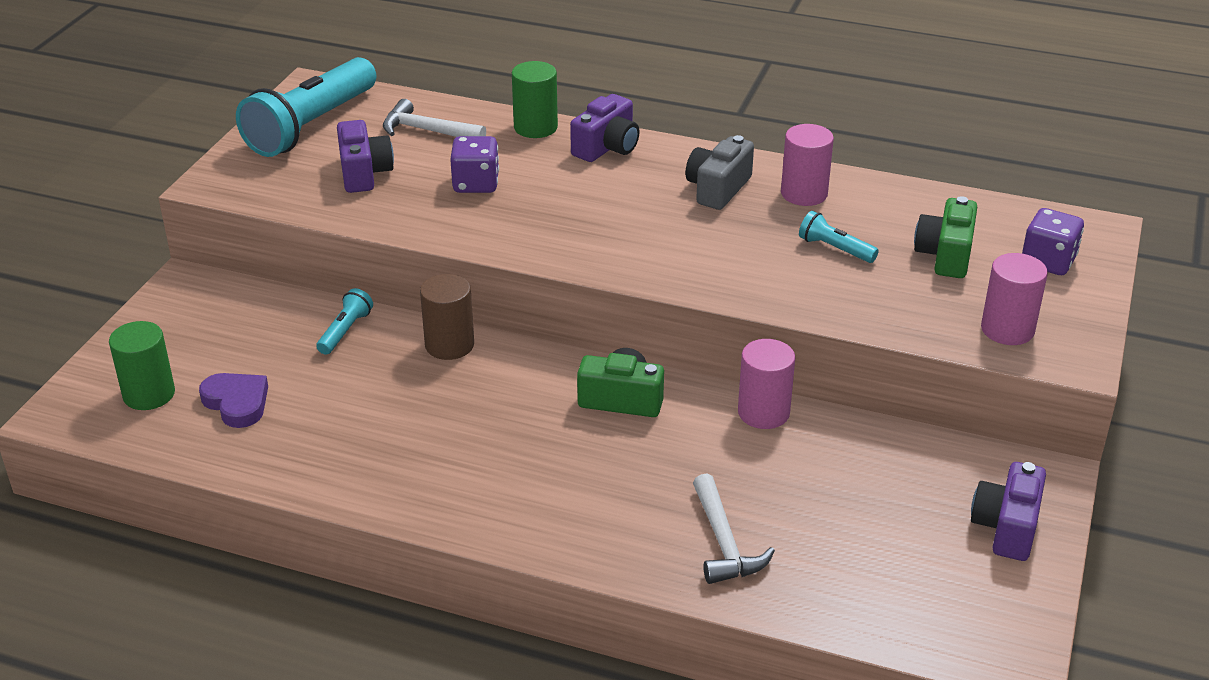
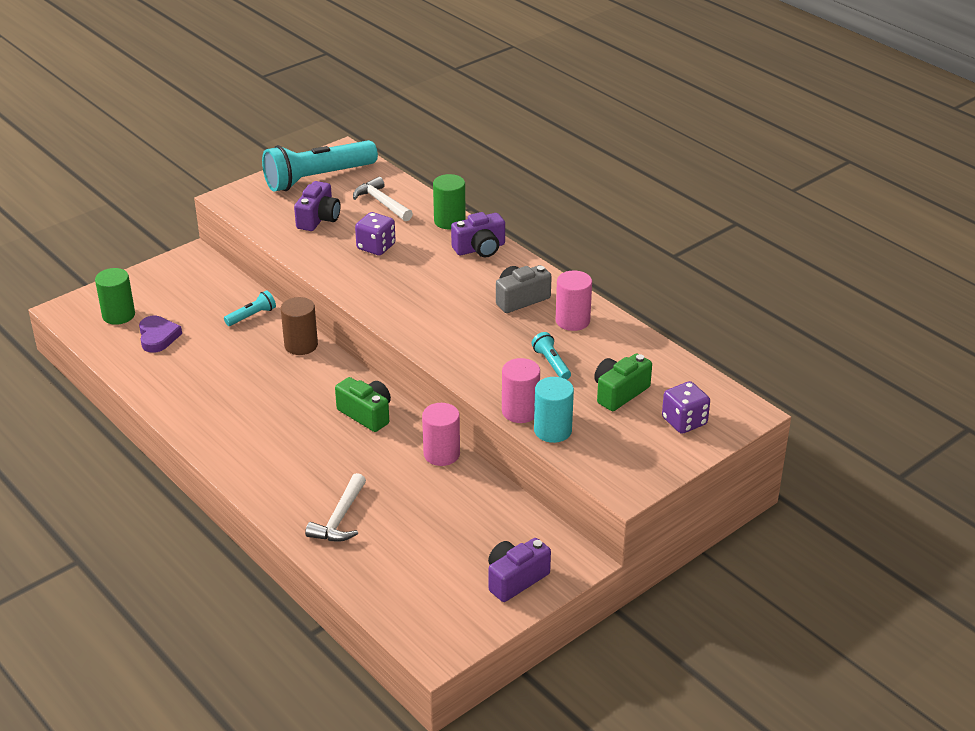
camera: 30 degrees right, 0 degrees up
pink cylinder [981,253,1048,345] -> pink cylinder moved to [502,358,540,423]
none -> turquoise cylinder [534,377,574,443]

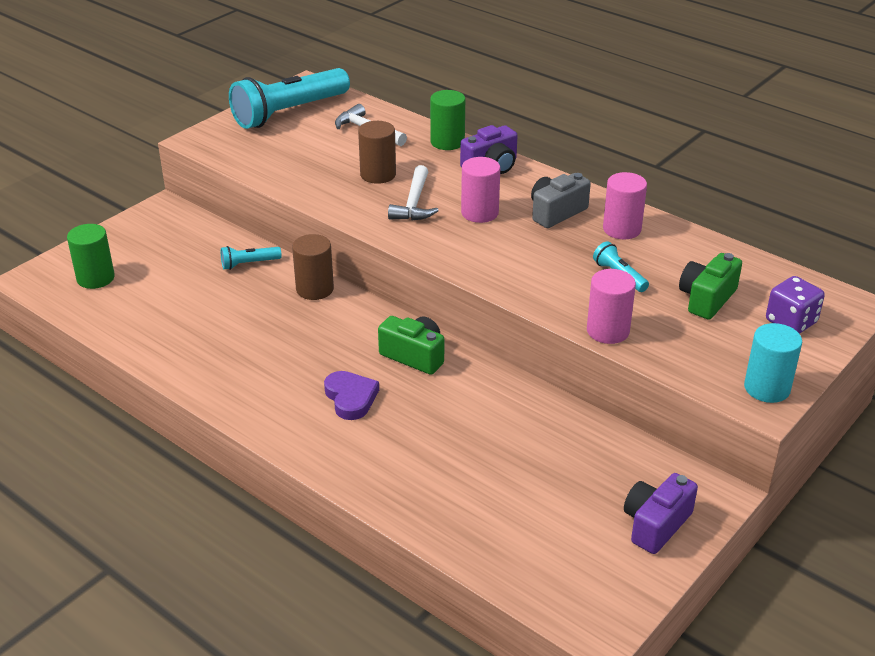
camera: 10 degrees left, 0 degrees up
purple heart [139,316,182,353] -> purple heart moved to [324,371,379,420]
turquoise flashlight [224,290,276,326] -> turquoise flashlight turned 150 degrees counterclockwise [221,246,282,270]
purple camera [294,181,340,231] -> none
white hammer [305,473,366,542] -> white hammer moved to [388,165,439,220]
purple dice [355,212,396,256] -> brown cylinder [358,121,396,184]
pink cylinder [422,403,460,466] -> pink cylinder moved to [461,157,500,223]
turquoise cylinder [534,377,574,443] -> turquoise cylinder moved to [744,323,802,403]

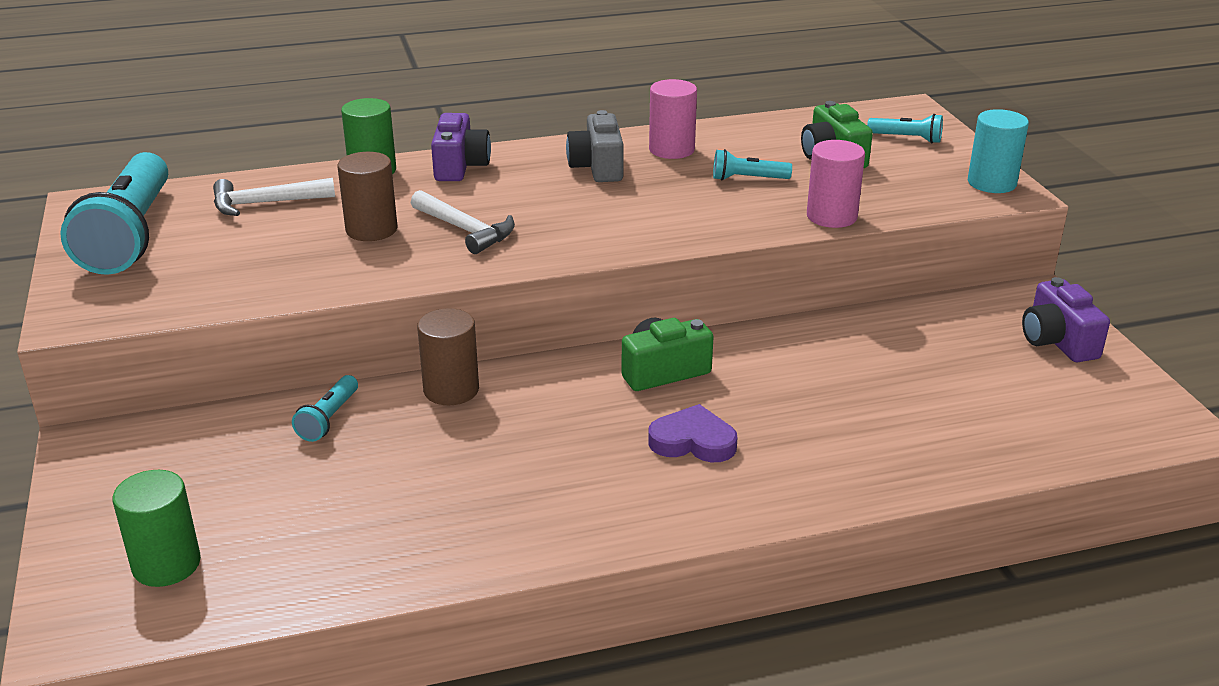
camera: 55 degrees left, 5 degrees down
pink cylinder [461,157,500,223] -> none
purple dice [766,276,825,334] -> turquoise flashlight [867,114,943,143]

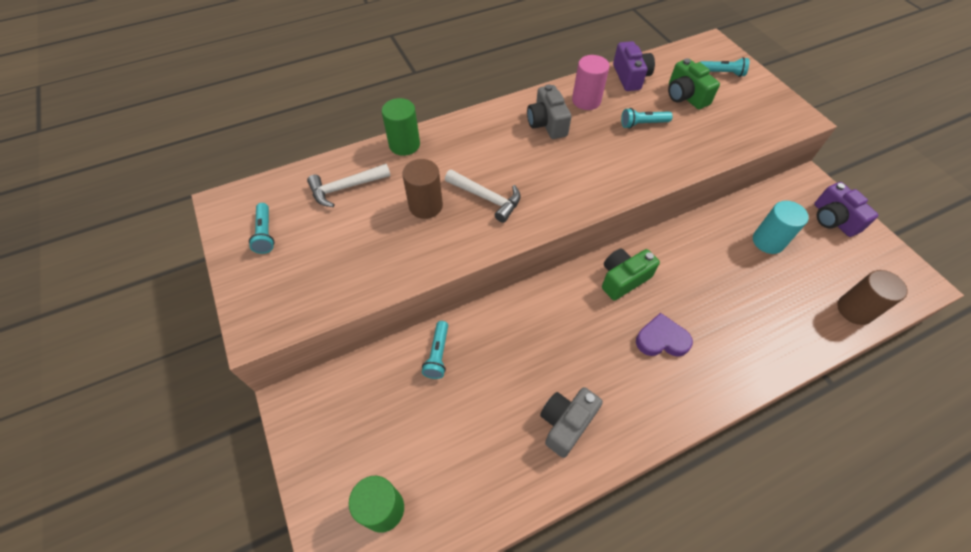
camera: 10 degrees left, 25 degrees up
turquoise flashlight [60,152,168,275] -> turquoise flashlight [249,203,274,254], size x0.43
brown cylinder [417,308,479,405] -> brown cylinder moved to [837,270,908,325]
purple camera [431,113,491,181] -> purple camera moved to [613,41,655,91]
pink cylinder [807,140,865,228] -> none
turquoise cylinder [968,109,1029,193] -> turquoise cylinder moved to [753,201,809,254]
none -> grey camera [540,387,603,458]

